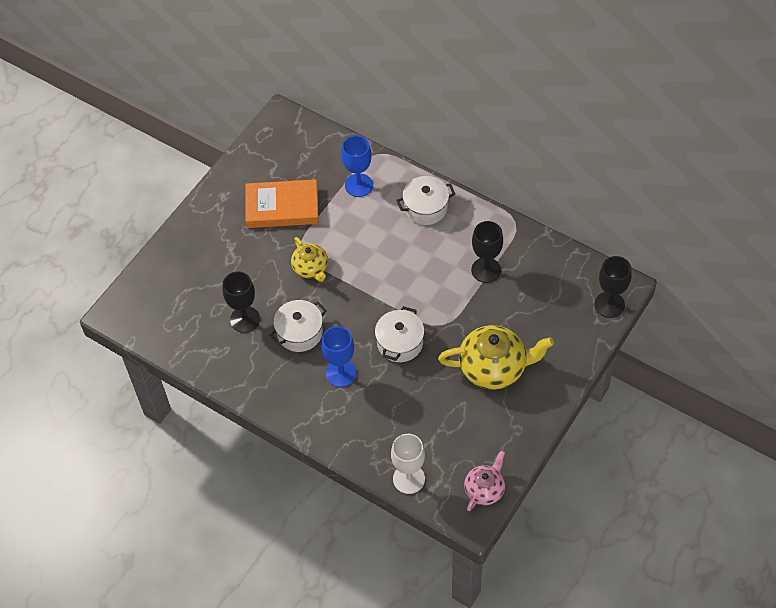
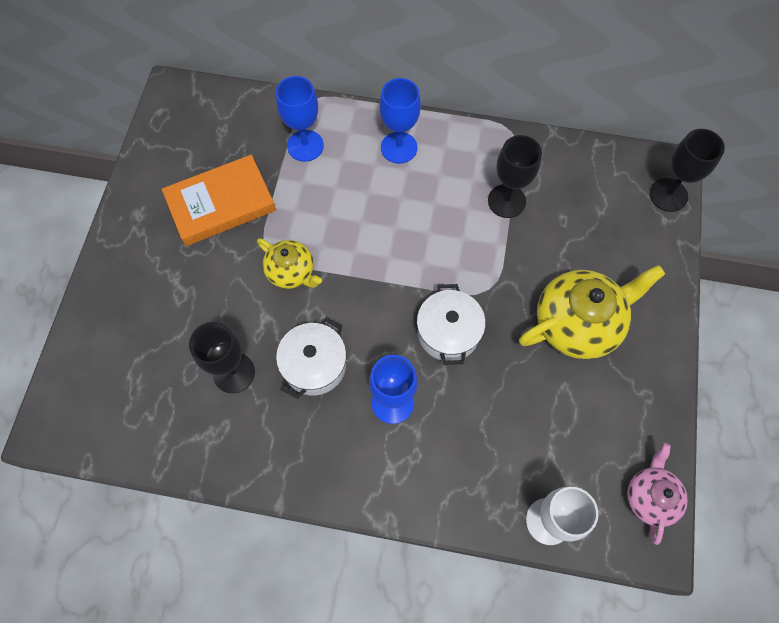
camera: 25 degrees left, 10 degrees up
white pot [396,176,455,225] -> blue goblet [379,78,421,164]

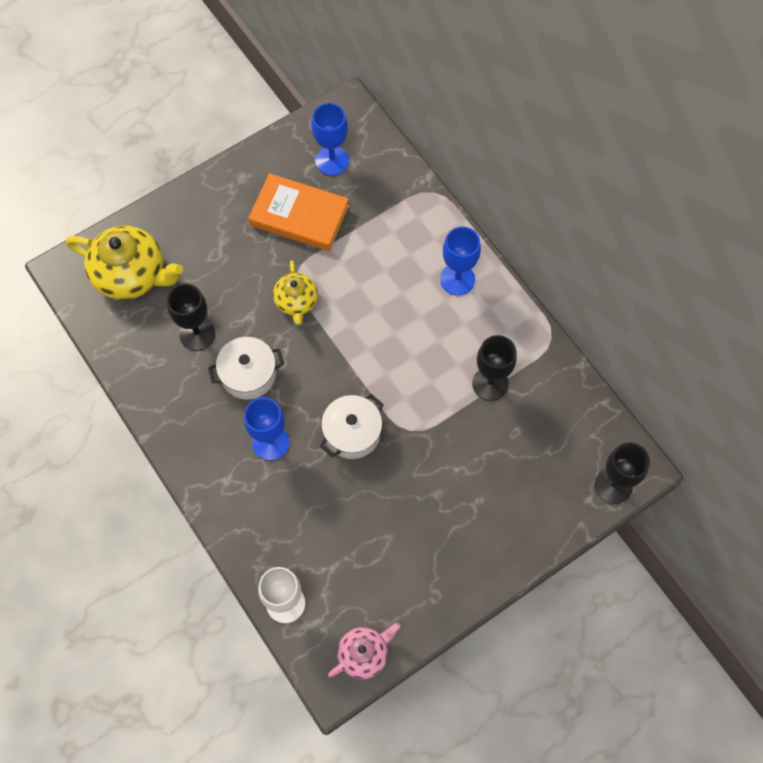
camera: 45 degrees right, 0 degrees up
blue goblet [276,76,324,162] -> blue goblet moved to [312,103,349,175]
yellow teapot [519,265,665,359] -> yellow teapot moved to [66,226,183,300]

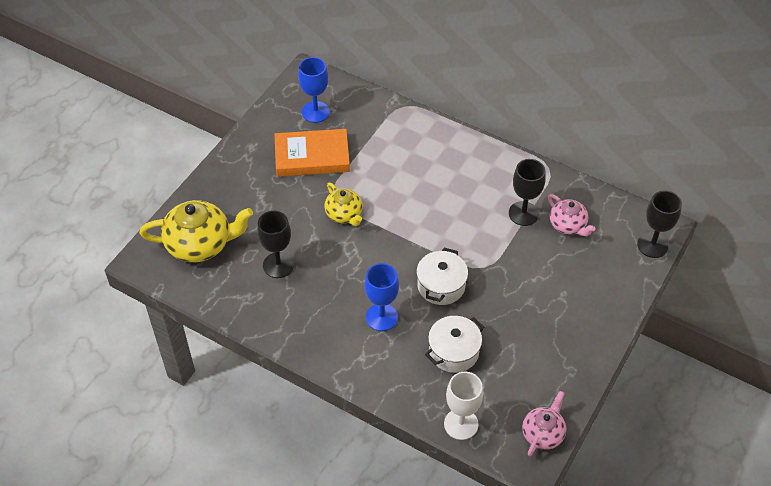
camera: 25 degrees left, 15 degrees down
white pot [208,337,284,399] -> white pot moved to [425,316,484,373]
blue goblet [440,227,481,296] -> none
none -> pink teapot [548,194,595,236]

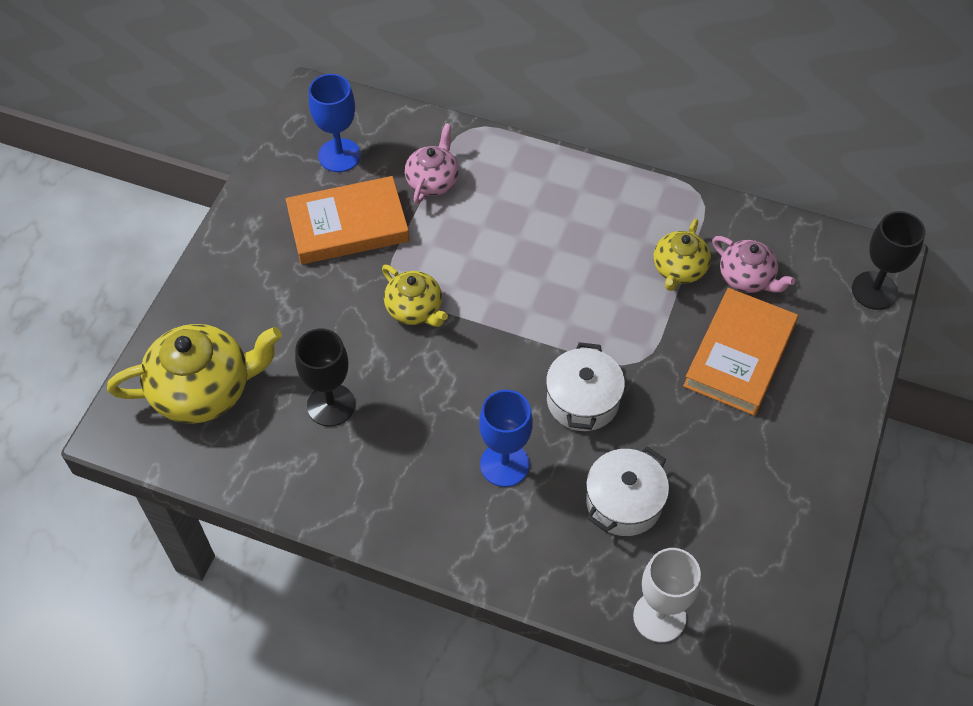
camera: 10 degrees left, 5 degrees up
black goblet [509,159,546,226] -> yellow teapot [654,219,711,291]
pink teapot [522,391,566,456] -> pink teapot moved to [405,123,459,204]
none -> orange book [683,288,798,416]

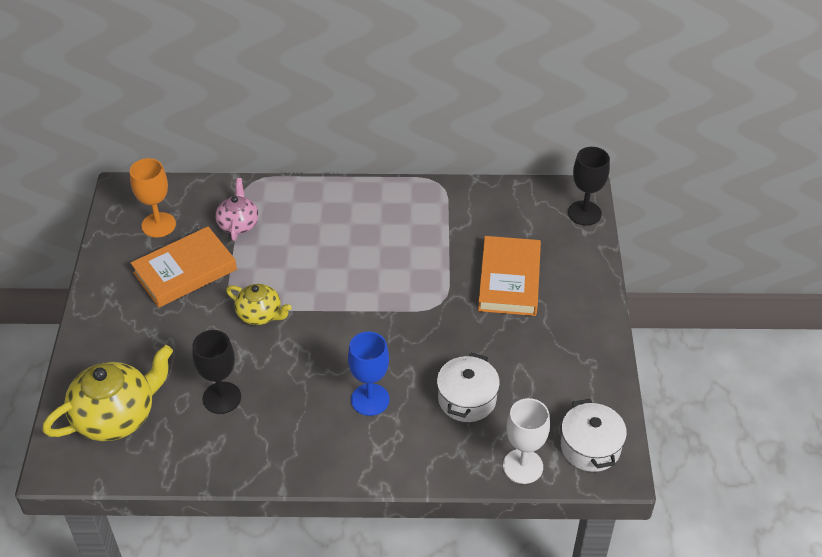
camera: 20 degrees left, 10 degrees down
blue goblet [309,74,361,172] -> orange goblet [130,158,176,238]
white pot [546,342,625,431] -> white pot moved to [561,399,627,472]
yellow teapot [654,219,711,291] -> none
pink teapot [712,236,795,293] -> none

